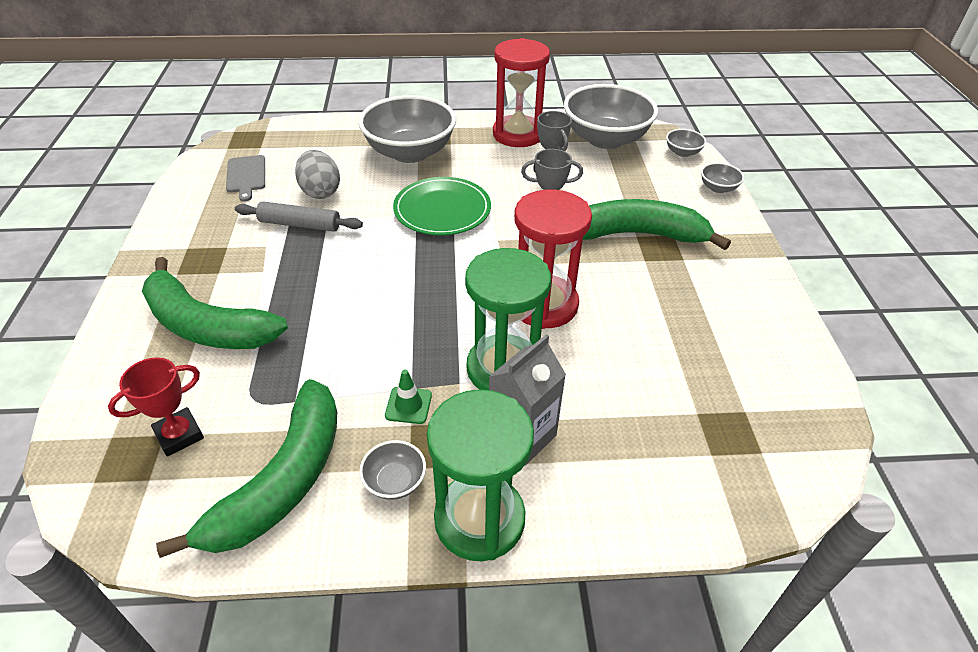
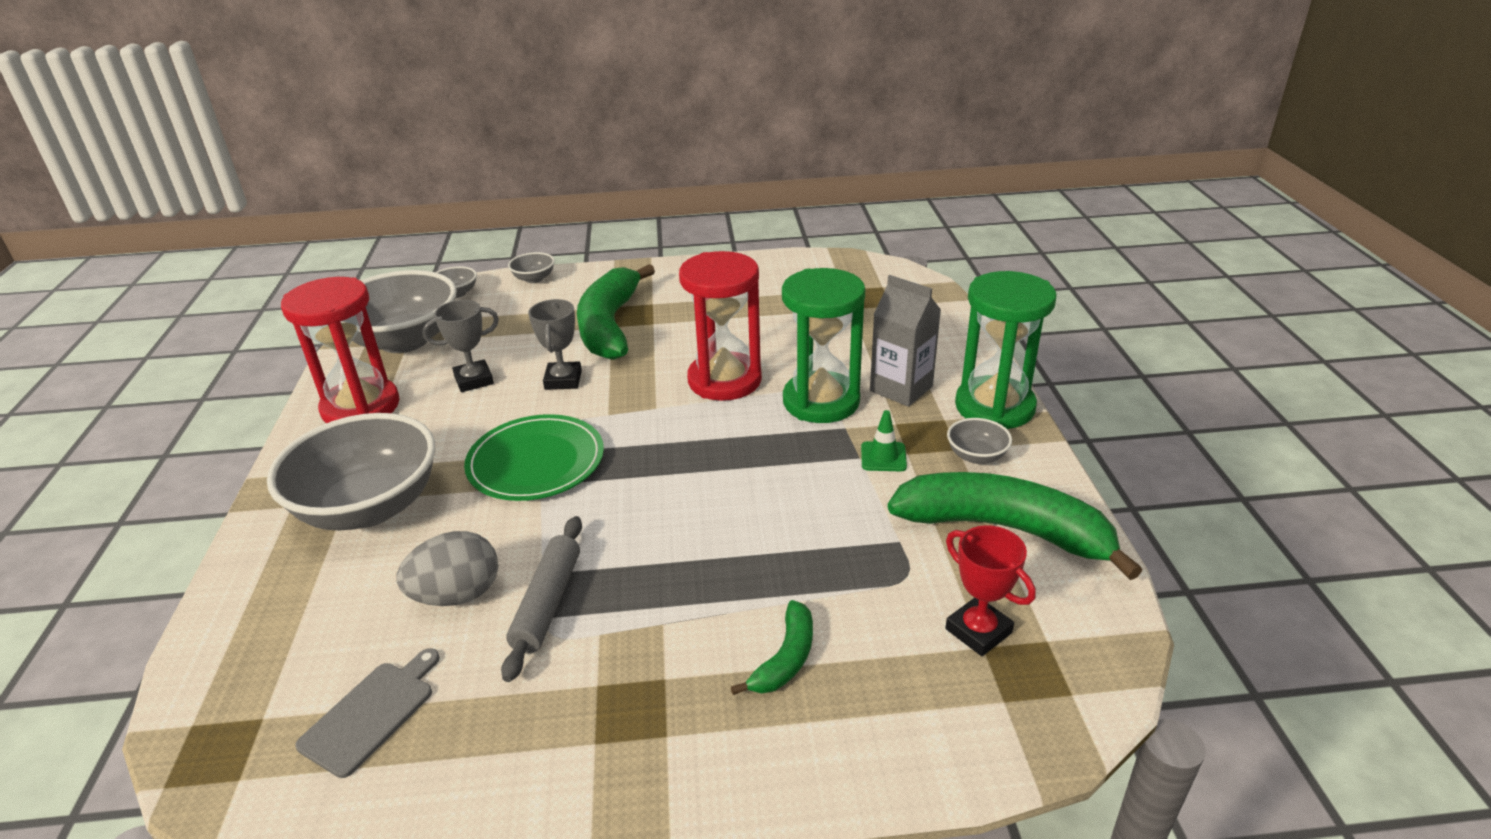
camera: 90 degrees left, 10 degrees down
green banana [142,257,288,349] -> green banana [731,600,813,695], size x0.48
grey cutting board [226,155,265,202] -> grey cutting board turned 45 degrees counterclockwise [295,648,440,778]

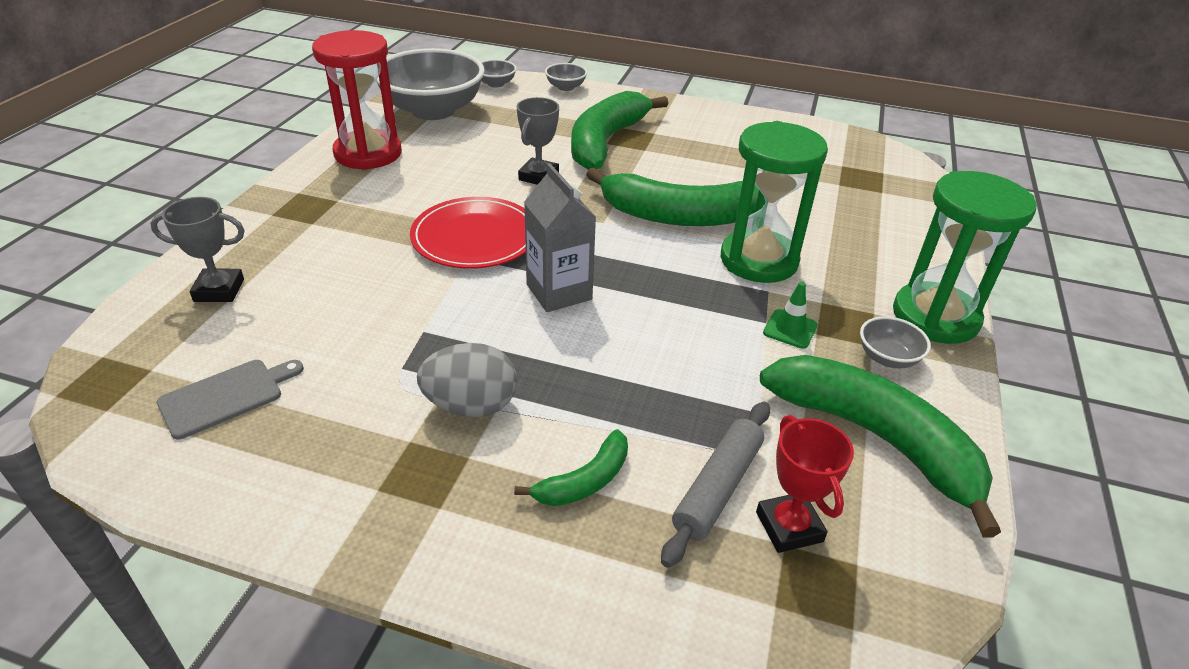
camera: 20 degrees right, 5 degrees up
grey bowl [267,413,435,530] -> none
grey egg [397,531,498,606] -> grey egg moved to [417,343,517,417]
grey trophy [422,300,499,392] -> grey trophy moved to [150,197,245,302]
green plate [464,414,604,501] -> red plate [410,197,526,269]
grey rolling pin [501,516,582,682] -> grey rolling pin moved to [661,402,770,568]
red hourglass [679,251,762,401] -> green banana [586,167,759,226]
grey carton [870,275,941,407] -> grey carton moved to [524,163,596,312]

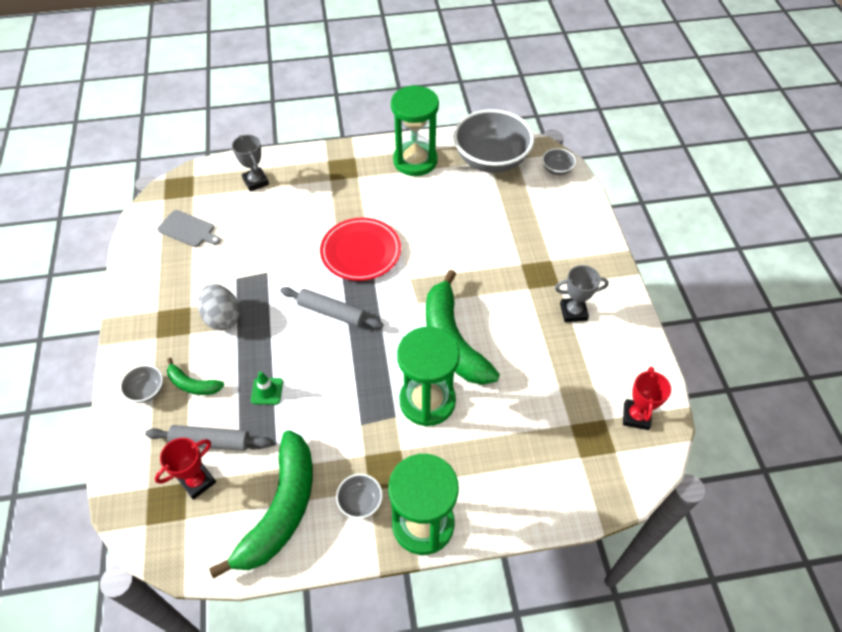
camera: 65 degrees right, 15 degrees up
red hourglass [312,30,402,170] -> green hourglass [391,85,439,176]
grey trophy [517,97,559,185] -> grey trophy moved to [555,265,609,322]
grey carton [524,163,596,312] -> grey rolling pin [280,287,383,329]
grey bowl [545,63,587,91] -> grey bowl moved to [120,365,163,403]
green banana [571,91,668,170] -> none
green traffic cone [763,282,818,349] -> green traffic cone moved to [251,371,283,405]
none -> red trophy [623,367,671,430]

